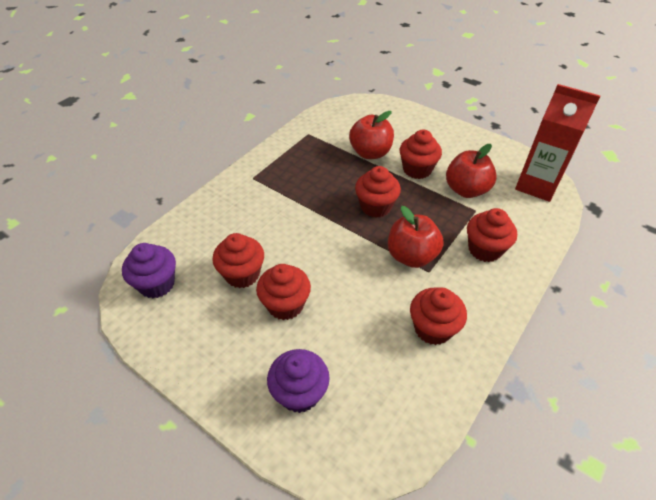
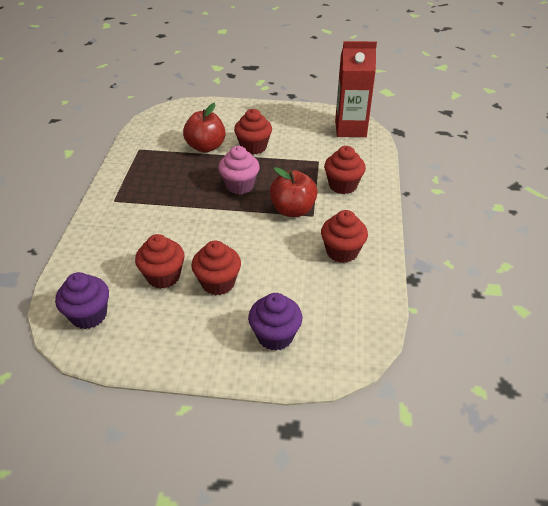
camera: 30 degrees left, 5 degrees down
red cupcake [355,166,401,218] -> pink cupcake [218,146,260,194]
red apple [446,144,497,198] -> none

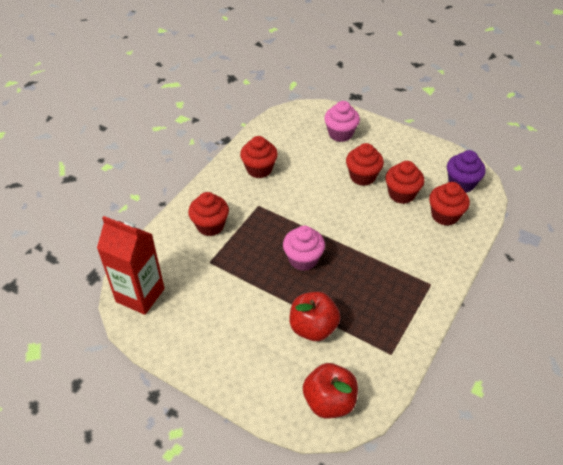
camera: 155 degrees left, 5 degrees up
red cupcake [234,109,272,155] -> red cupcake moved to [429,182,470,226]
purple cupcake [248,293,302,351] -> pink cupcake [324,101,360,142]
red apple [270,167,318,217] -> red apple moved to [303,363,358,418]

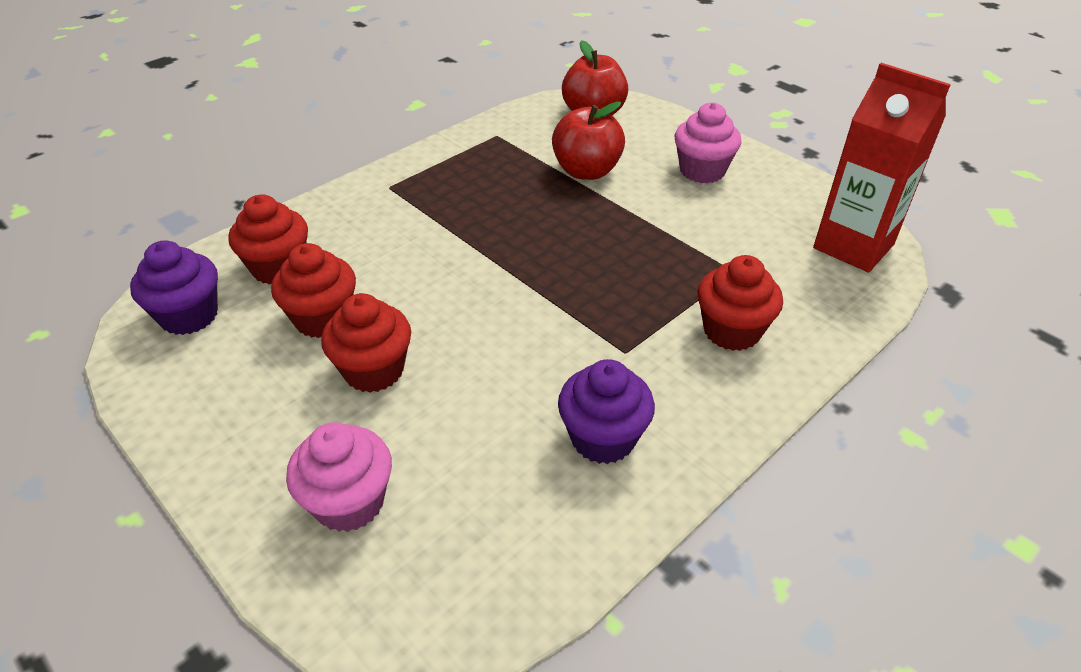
camera: 165 degrees left, 5 degrees down
red cupcake [240,136,278,178] -> purple cupcake [558,359,655,464]
pink cupcake [283,226,325,271] -> pink cupcake moved to [674,102,742,183]

